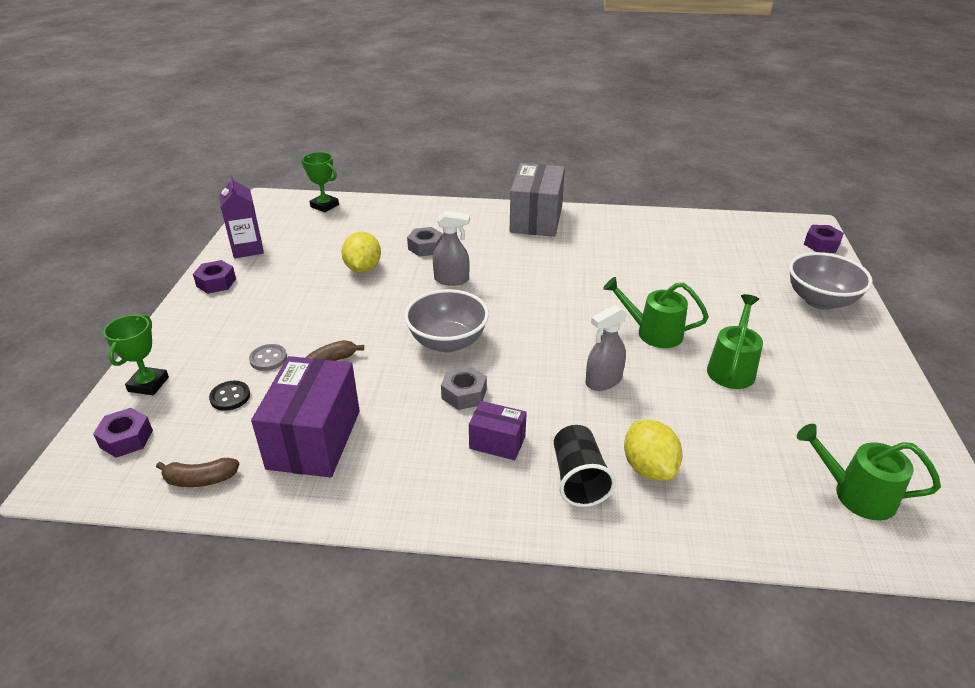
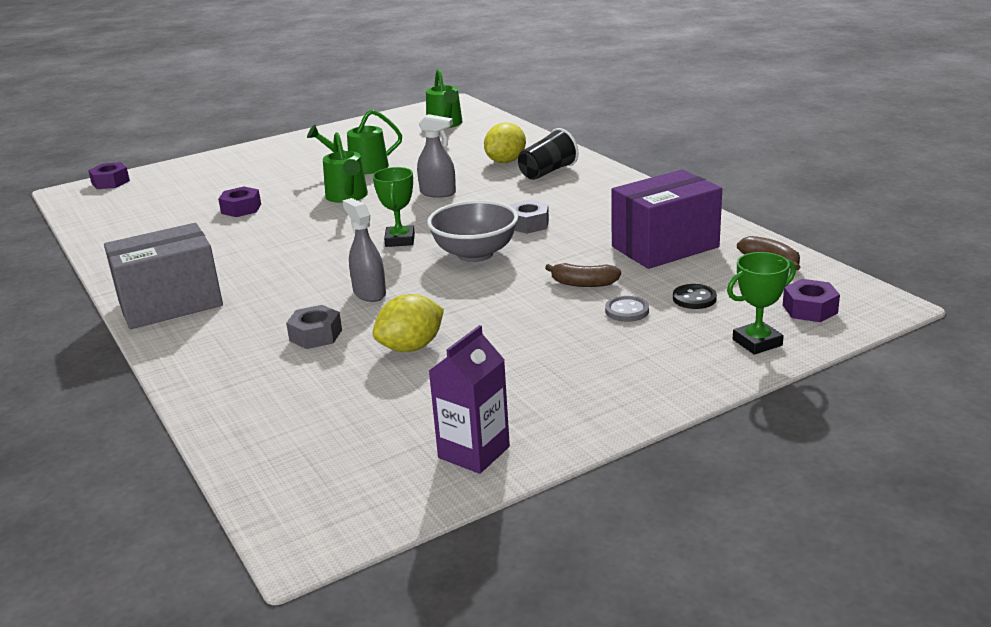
camera: 125 degrees left, 10 degrees down
purple nut [193,260,236,294] -> purple nut moved to [218,186,261,217]
green trophy [302,152,339,213] -> green trophy moved to [373,167,415,247]
purple box [469,401,527,460] -> none
grey bowl [789,252,873,310] -> none

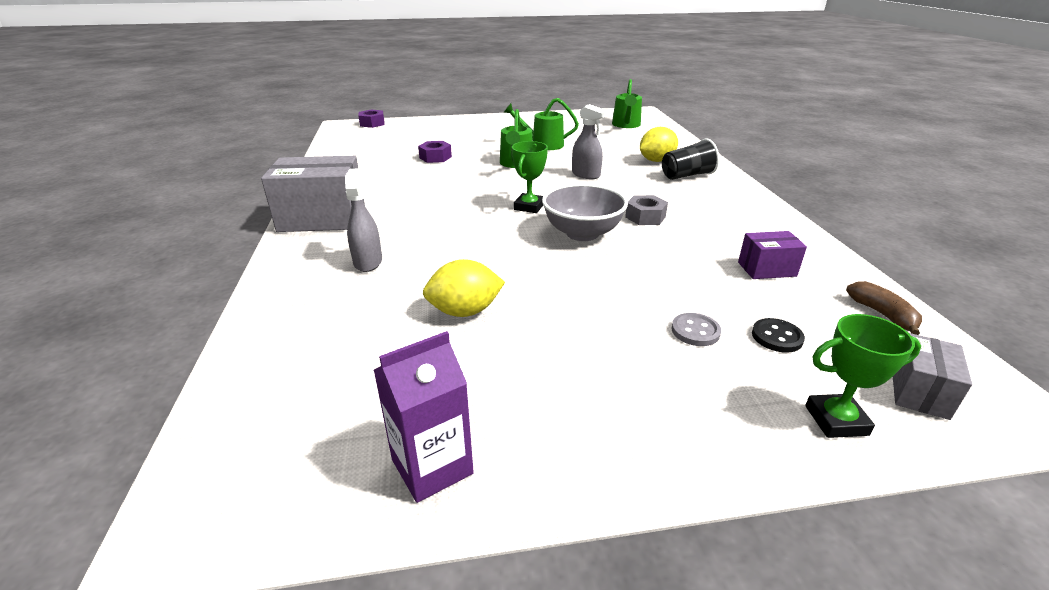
camera: 20 degrees right, 5 degrees up
grey nut [286,305,342,349] -> none
grey spray bottle [342,198,386,302] -> grey spray bottle moved to [345,168,382,272]
brown banana [545,263,621,287] -> none
purple box [611,169,722,269] -> purple box [738,231,807,279], size x0.52
purple nut [783,279,840,322] -> grey box [893,333,972,420]

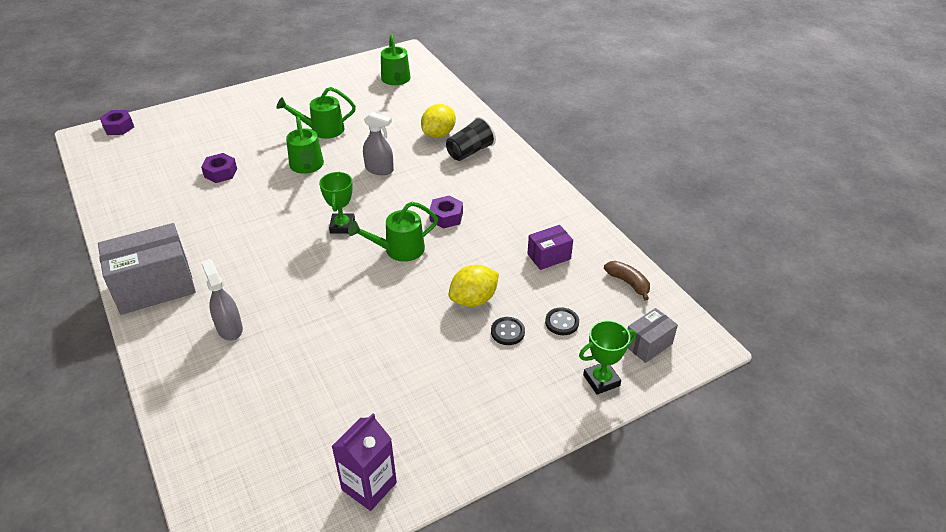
camera: 20 degrees left, 10 degrees up
yellow lemon [423,259,505,317] -> yellow lemon moved to [449,265,499,307]
grey bowl [542,183,628,241] -> green watering can [348,202,438,262]
grey nut [625,195,668,225] -> purple nut [429,196,463,229]
grey button [672,313,721,346] -> black button [491,317,525,345]
grey box [893,333,972,420] -> grey box turned 45 degrees clockwise [627,308,678,363]

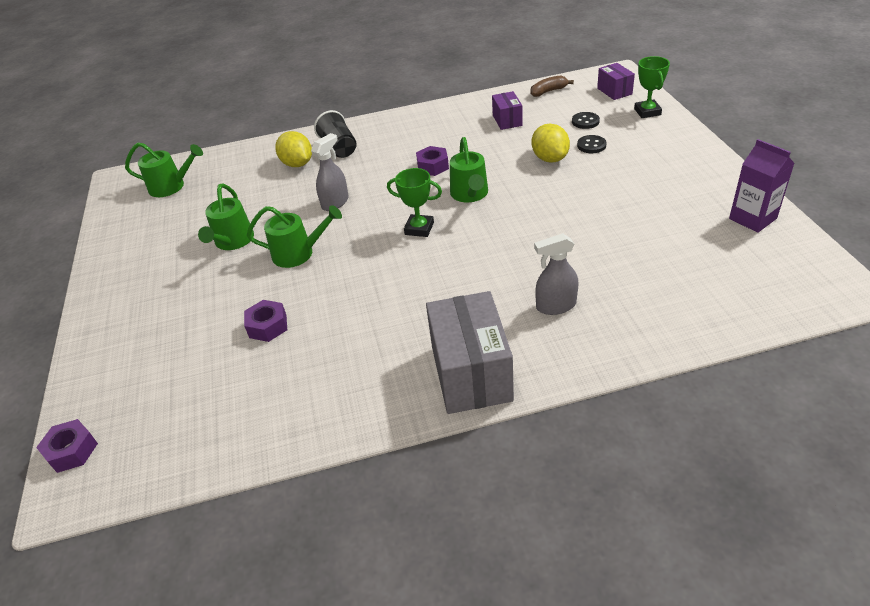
camera: 70 degrees left, 0 degrees up
grey box [627,308,678,363] -> purple box [597,63,635,100]

